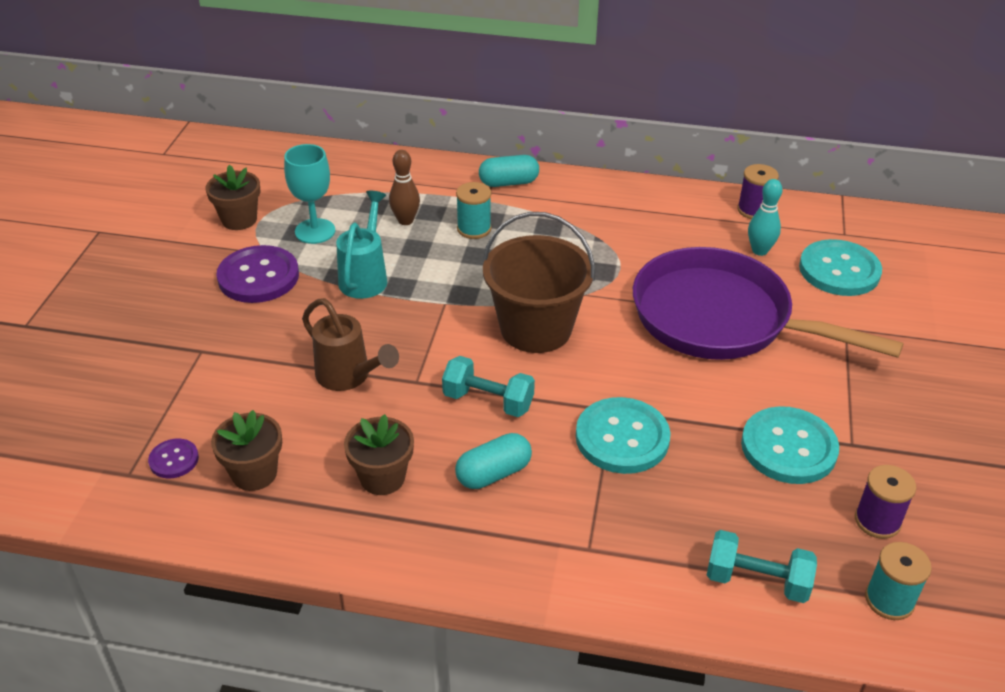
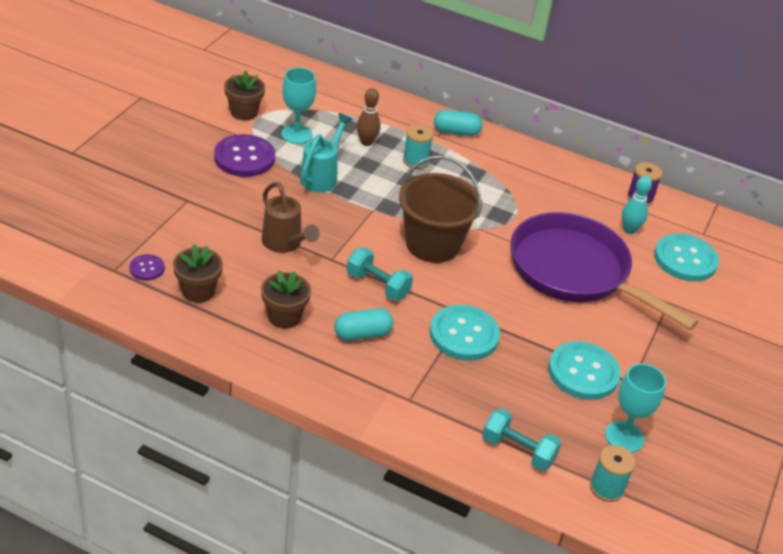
camera: 10 degrees right, 0 degrees up
purple spool [855,465,916,539] -> turquoise goblet [605,363,666,453]

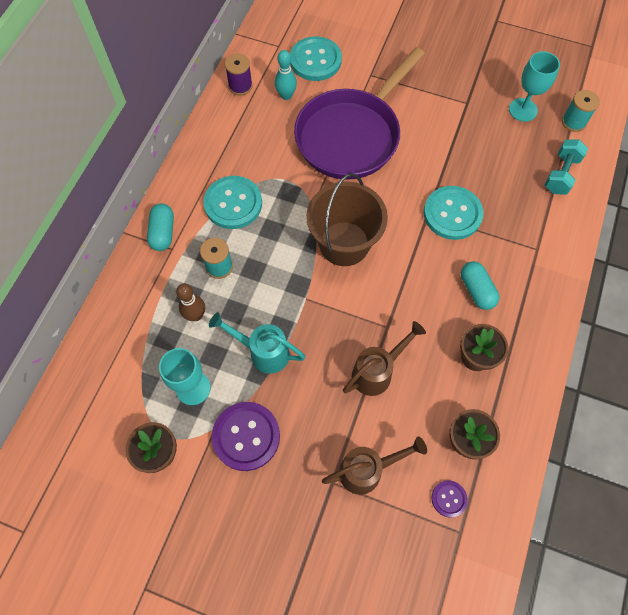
camera: 90 degrees left, 25 degrees up
turquoise dumbbell [347,248,413,301] -> none
turquoise button [548,341,621,400] -> turquoise button moved to [203,176,262,229]
none -> brown watering can [322,436,427,495]

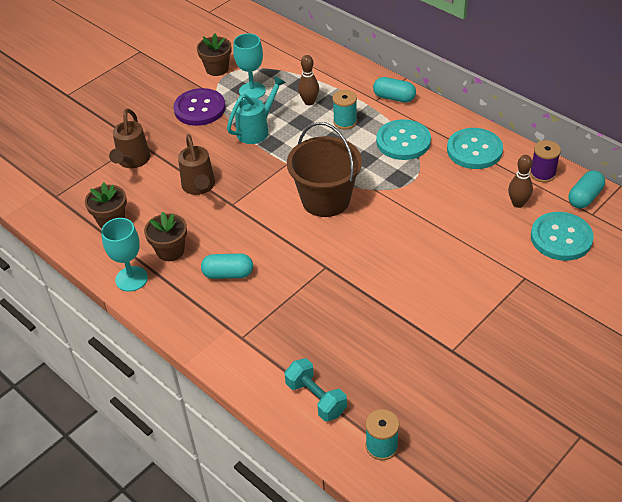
camera: 115 degrees right, 20 degrees down
turquoise bowling pin [275,50,297,100] -> brown bowling pin [508,155,533,208]
purple pan [294,47,425,180] -> none
turquoise button [424,186,483,240] -> turquoise button moved to [447,128,503,169]
purple button [431,480,468,518] -> none
turquoise goblet [509,51,560,122] -> turquoise goblet moved to [101,218,148,292]
none -> turquoise capsule [569,170,605,209]

